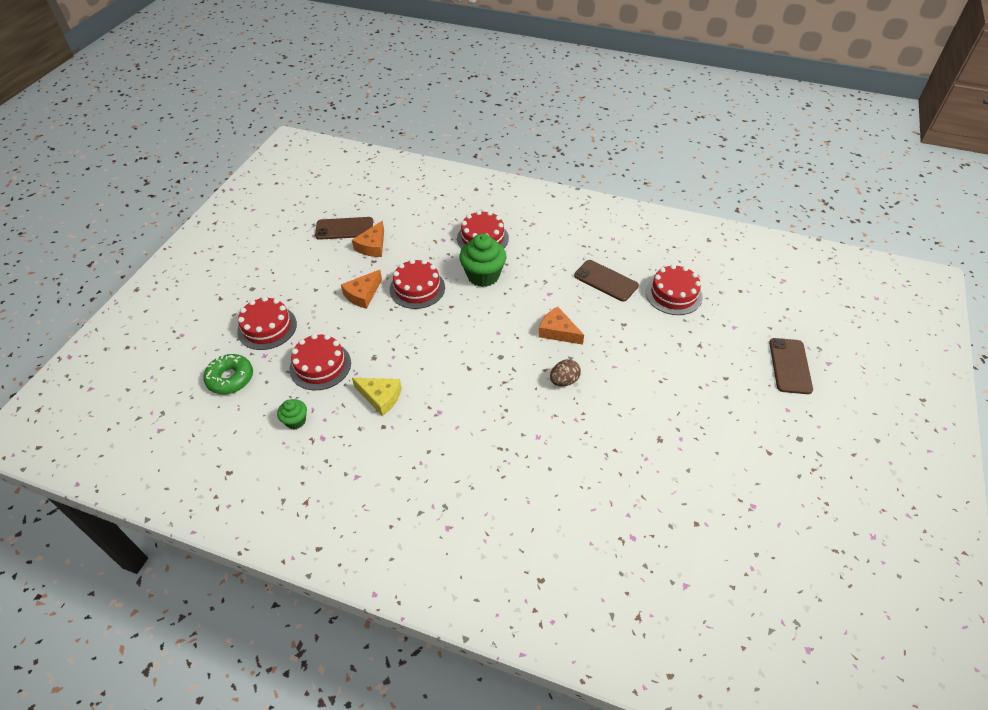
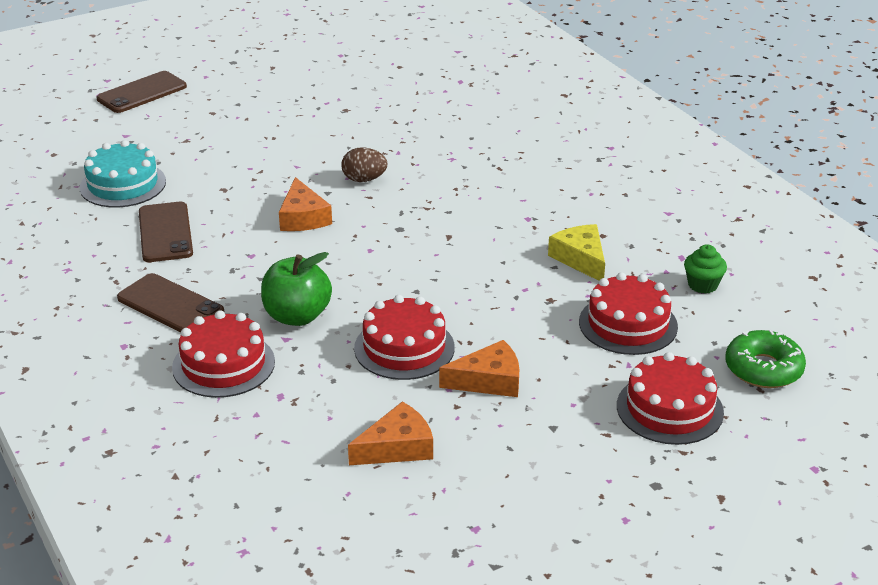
camera: 140 degrees left, 15 degrees down
brown phone [315,217,373,240] -> brown phone moved to [117,273,224,332]
green cupcake [459,234,506,287] -> green apple [261,252,332,326]
red cake [646,264,703,315] -> turquoise cake [79,140,166,208]

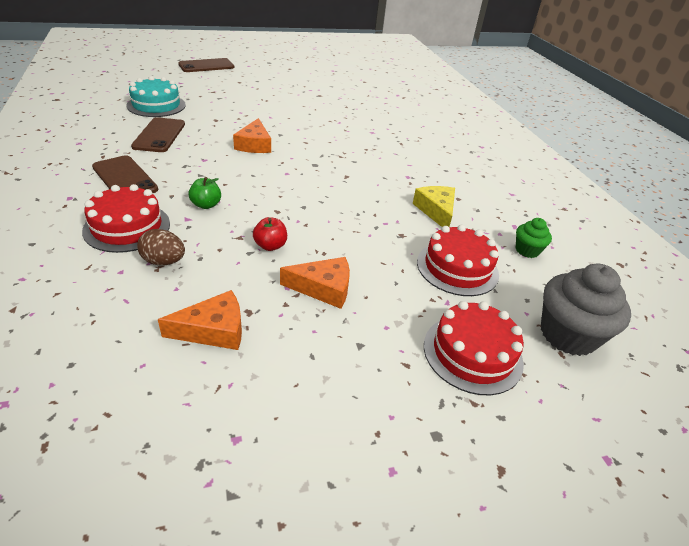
camera: 10 degrees right, 5 degrees up
green apple [261,252,332,326] -> green apple [189,177,221,209], size x0.57
brown egg [341,147,387,182] -> brown egg moved to [137,229,185,265]
red cake [354,295,455,380] -> red apple [253,217,287,251]
green donut [725,330,806,388] -> grey cupcake [541,263,631,356]

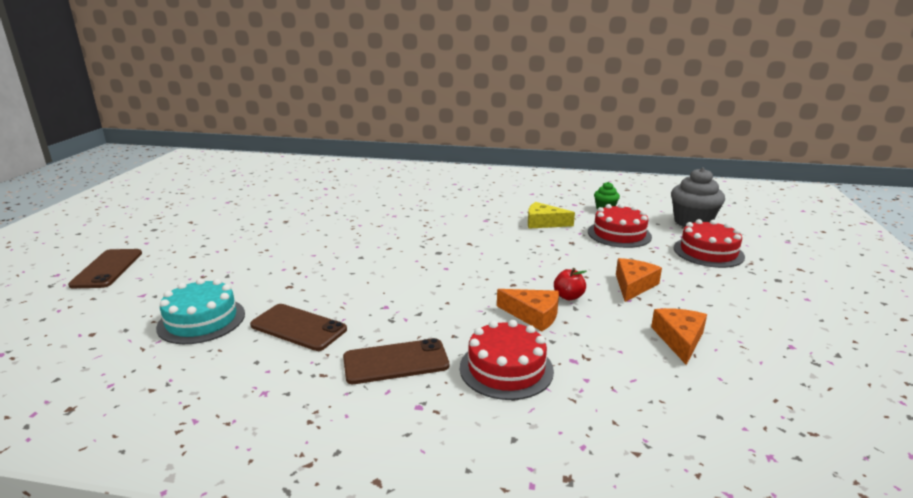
camera: 60 degrees left, 15 degrees down
brown egg [137,229,185,265] -> none
green apple [189,177,221,209] -> none
orange cheese [233,118,271,153] -> orange cheese moved to [497,289,559,331]

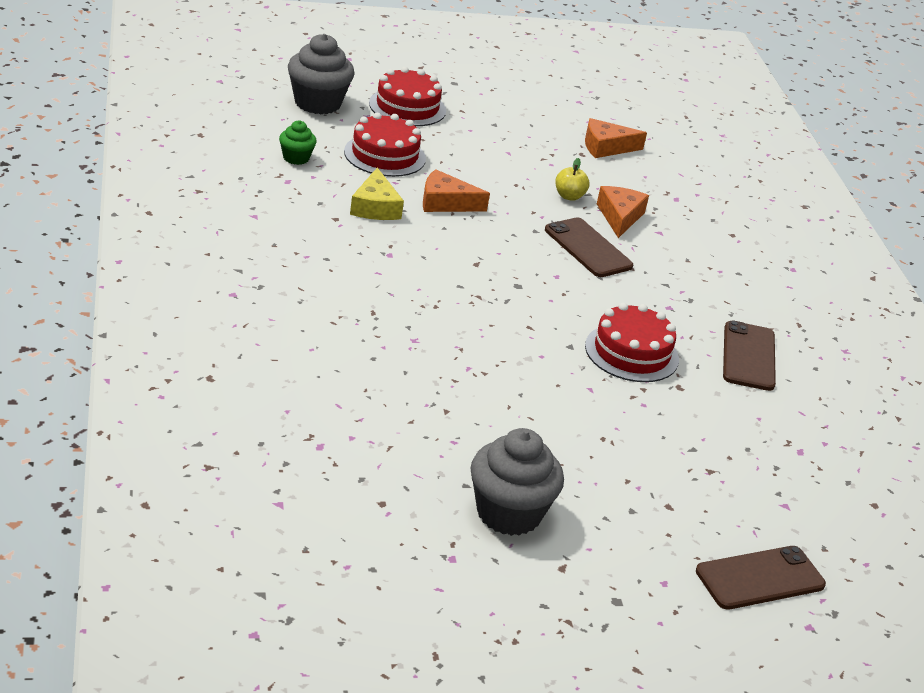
camera: 115 degrees left, 10 degrees up
turquoise cake [156,278,245,344] -> none
brown phone [343,338,449,384] -> brown phone moved to [545,218,633,277]
red cake [460,320,554,400] -> red cake moved to [585,303,679,382]
red apple [554,268,587,300] -> yellow apple [555,158,589,201]
orange cheese [616,258,662,302] -> orange cheese moved to [423,169,490,212]
none -> grey cupcake [470,428,564,536]

